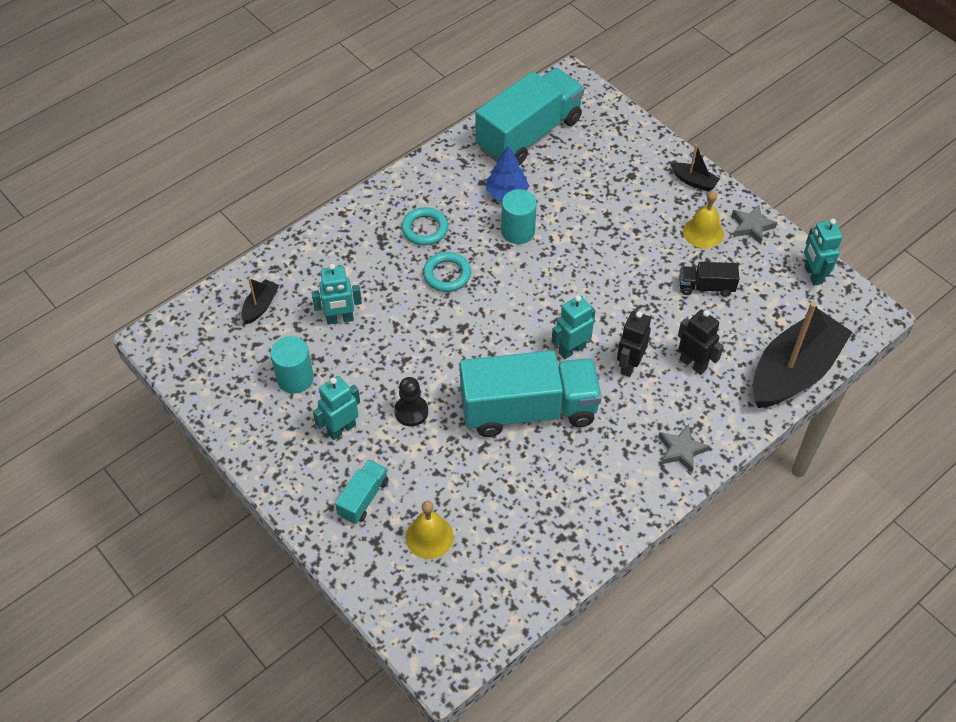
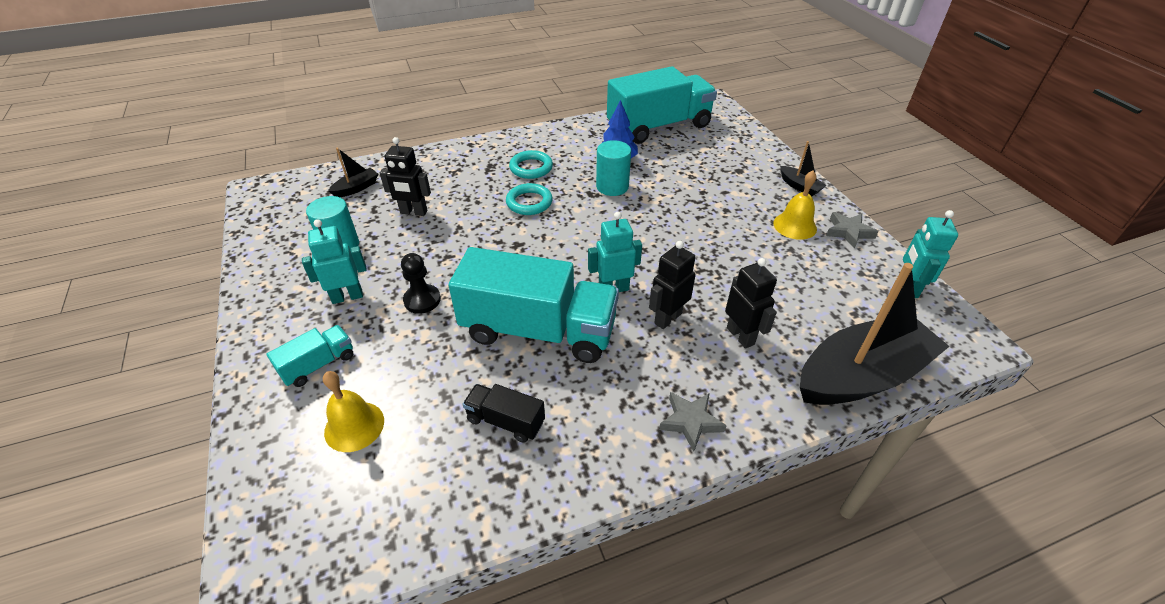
camera: 20 degrees right, 10 degrees down
turquoise robot [312,264,362,325] -> black robot [380,137,431,216]
black truck [679,262,739,297] -> black truck moved to [463,384,545,443]

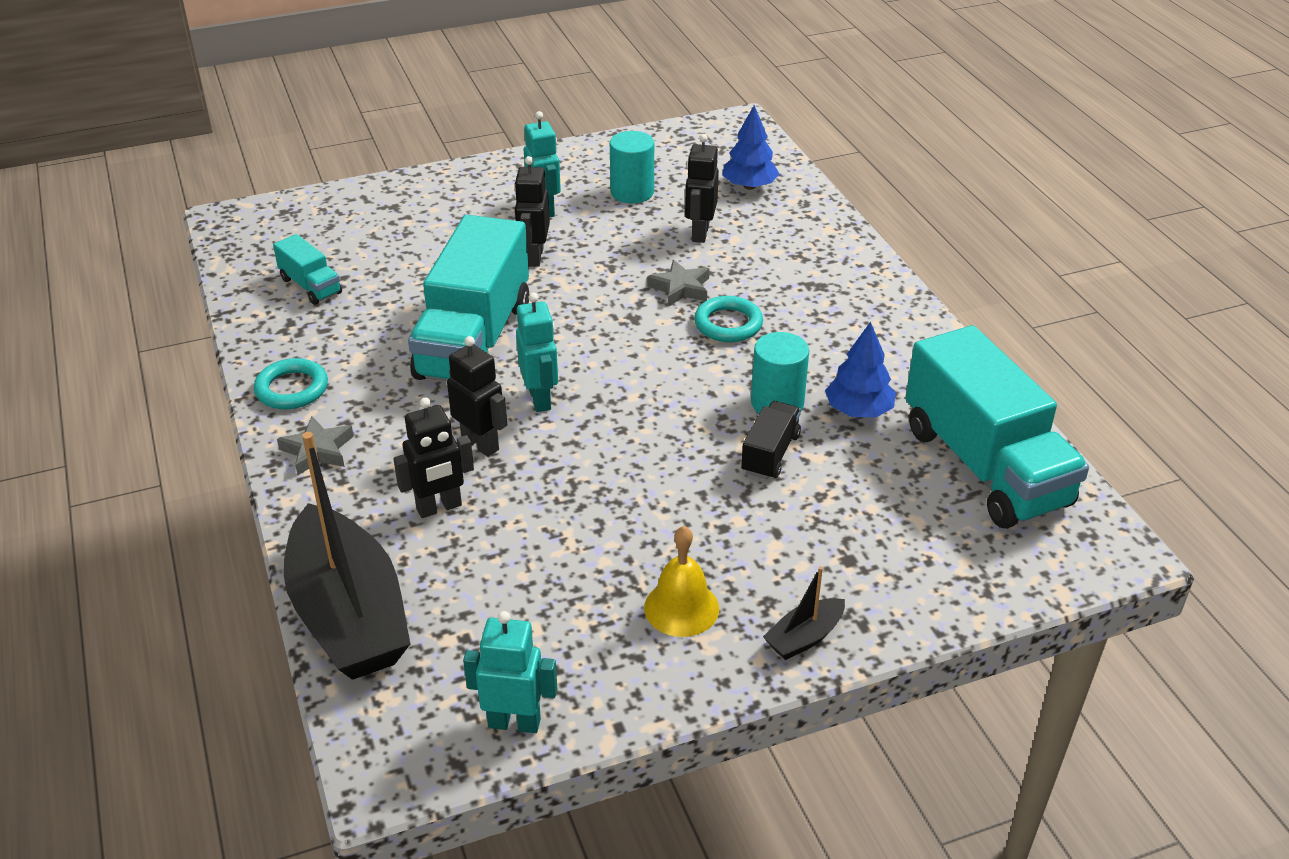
camera: 90 degrees right, 5 degrees down
turquoise truck [266,325,353,387] -> turquoise truck moved to [273,234,342,305]
yellow bell [323,371,384,452] -> none
black boat [328,148,378,197] -> blue tree [722,105,779,190]
black pawn [401,253,441,314] -> black robot [514,156,550,267]
black truck [463,384,545,443] -> black truck moved to [741,401,801,479]
turquoise ring [509,150,553,179] -> turquoise ring moved to [254,358,328,409]
grey star [826,212,878,249] -> grey star moved to [647,260,710,306]

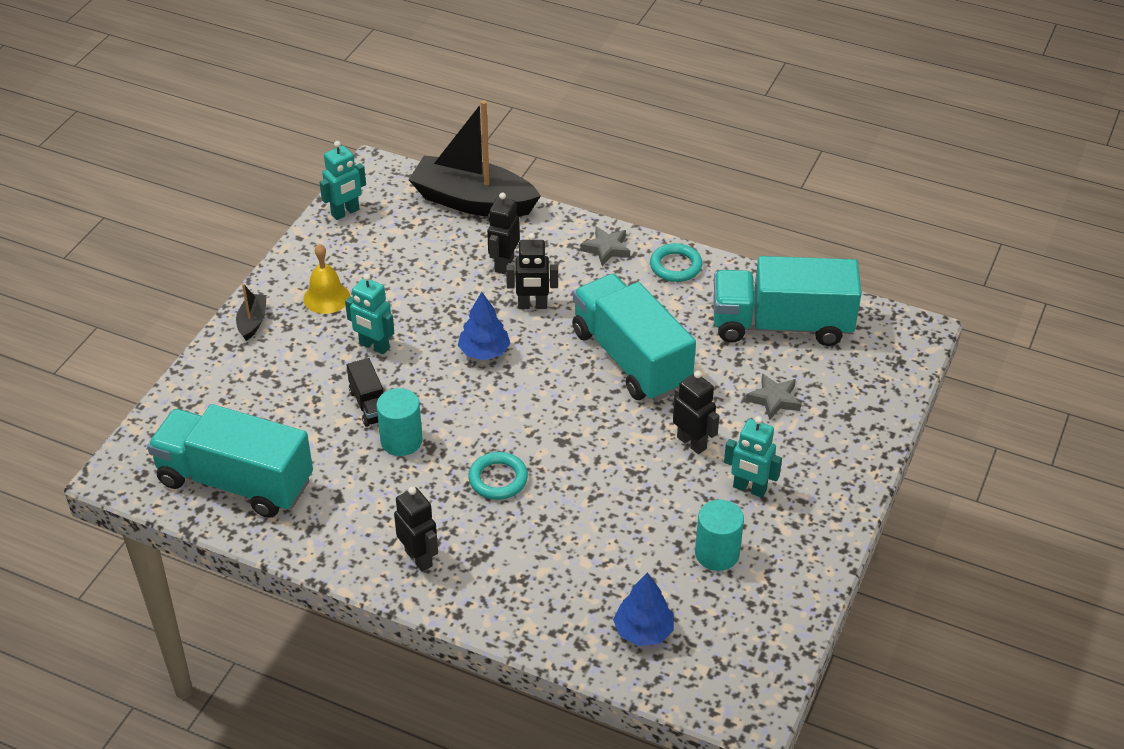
camera: 135 degrees right, 5 degrees up
turquoise truck [273,234,342,305] -> turquoise truck [713,256,861,346], size x2.23
turquoise robot [516,293,558,412] -> turquoise robot moved to [345,274,394,354]
grey star [647,260,710,306] -> grey star moved to [746,373,801,420]
black robot [685,134,719,243] -> black robot moved to [394,487,438,572]
blue tree [825,322,896,417] -> blue tree moved to [458,292,510,360]

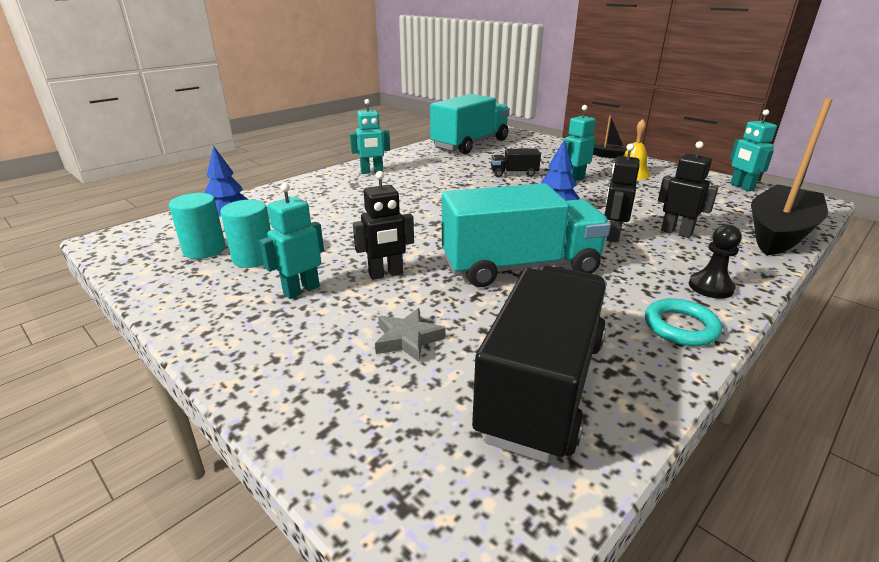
camera: 110 degrees right, 15 degrees down
turquoise cylinder [376,388,423,456] -> turquoise cylinder moved to [169,193,226,259]
black robot [394,487,438,572] -> turquoise robot [350,99,390,174]
turquoise ring [468,452,528,500] -> none
grey star [581,226,630,266] -> black pawn [689,224,742,299]
turquoise truck [713,256,861,346] -> black truck [472,265,607,463]

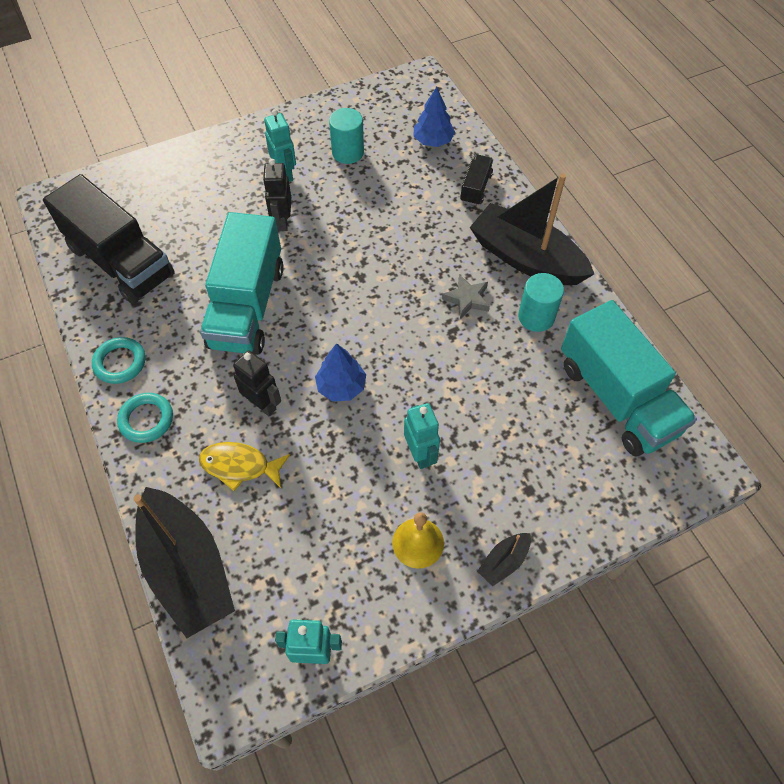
camera: 110 degrees right, 30 degrees up
turquoise cylinder [169,193,226,259] -> turquoise cylinder moved to [518,273,564,332]
turquoise robot [350,99,390,174] -> black boat [469,173,594,285]
grey star [375,308,446,362] -> grey star moved to [442,275,490,319]
black truck [491,148,541,177] -> black truck moved to [460,154,493,206]
black robot [658,141,718,238] -> yellow fish [199,442,290,491]
black pawn [689,224,742,299] -> turquoise ring [117,393,173,443]

